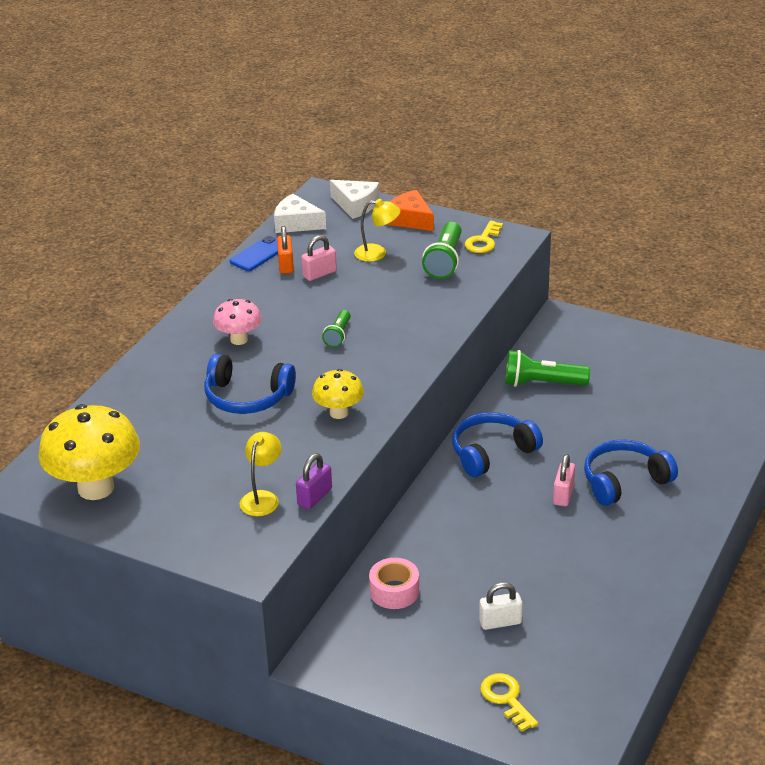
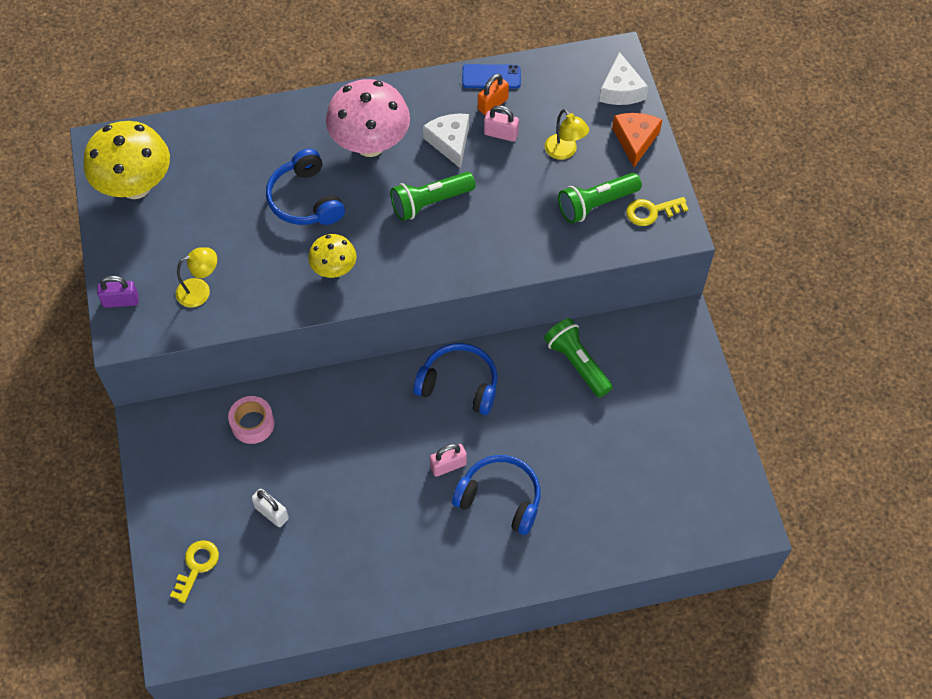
camera: 50 degrees right, 25 degrees up
pink mushroom [213,299,262,345] -> pink mushroom [326,79,410,157], size x1.82
white cheese [274,194,326,233] -> white cheese moved to [423,114,469,169]
purple padlock [296,453,332,509] -> purple padlock moved to [97,276,139,308]
green flashlight [322,310,351,347] -> green flashlight [390,172,475,221], size x1.70

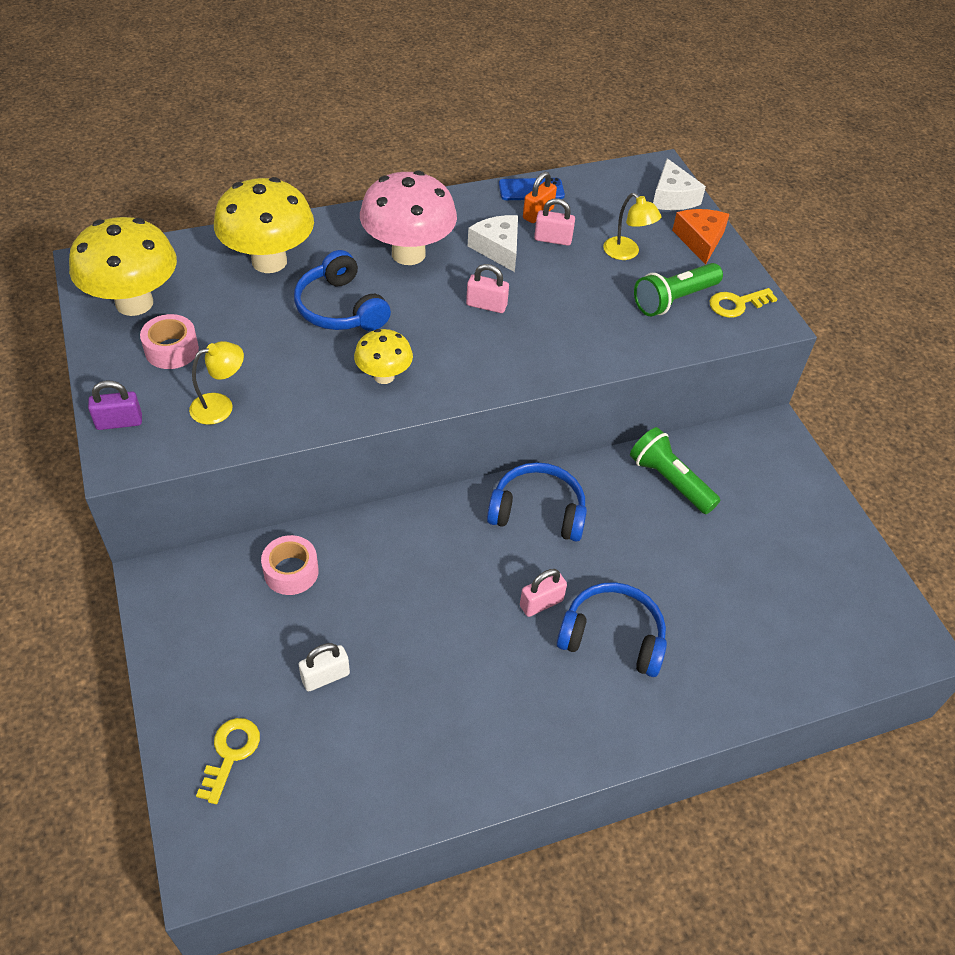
camera: 10 degrees left, 10 degrees down
white padlock [251,489,289,527] -> white padlock turned 60 degrees counterclockwise [299,643,350,692]
green flashlight [390,172,475,221] -> pink padlock [466,264,509,313]
none -> pink tape [140,314,199,369]
none -> yellow mushroom [214,177,314,273]

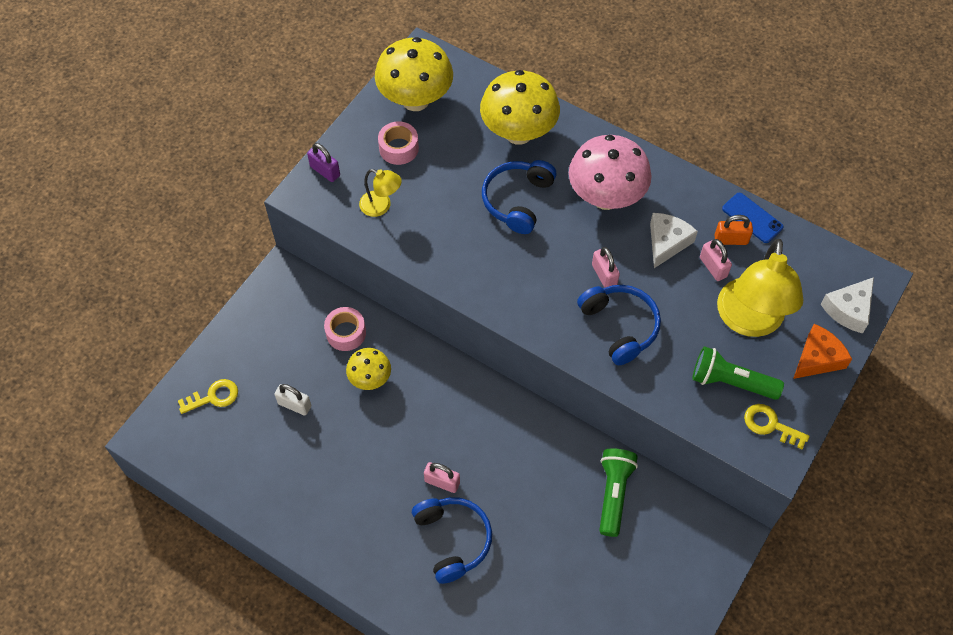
camera: 55 degrees right, 10 degrees up
yellow mushroom [354,329,413,384] -> yellow mushroom moved to [346,348,391,390]
blue headphones [487,462,587,542] -> blue headphones moved to [577,285,661,365]
yellow lamp [603,193,661,260] -> yellow lamp [717,239,804,337], size x2.06

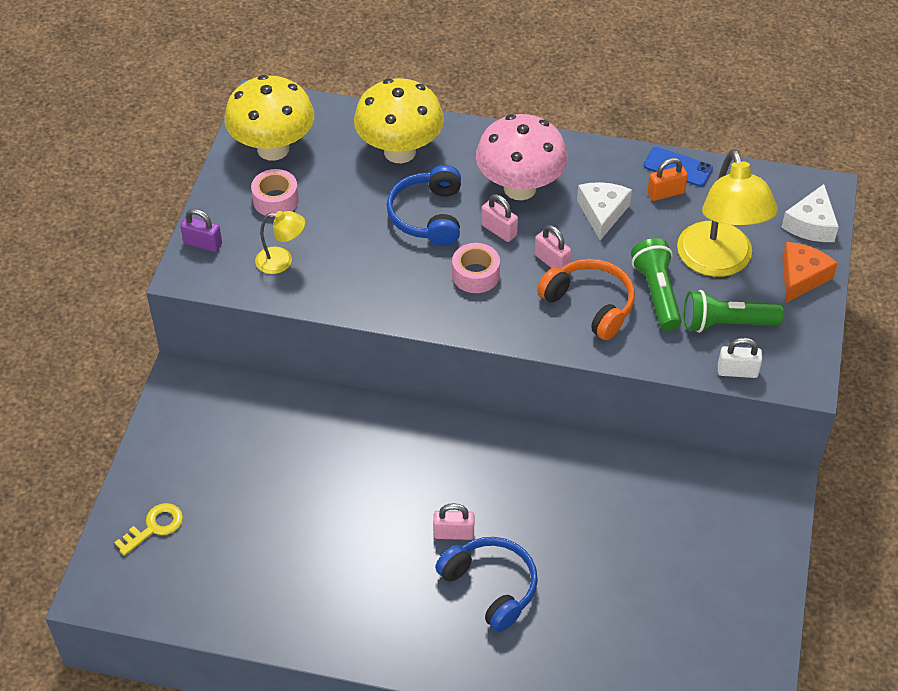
camera: 20 degrees left, 10 degrees down
white padlock [274,384,311,415] -> white padlock moved to [718,338,762,378]
pink tape [324,307,366,351] -> pink tape moved to [452,243,500,293]
yellow mushroom [346,348,391,390] -> none
blue headphones [577,285,661,365] -> orange headphones [537,259,635,340]
green flashlight [599,448,638,537] -> green flashlight moved to [631,238,682,331]
pink padlock [700,239,732,281] -> pink padlock moved to [481,194,518,242]
yellow key [744,404,810,449] -> none

